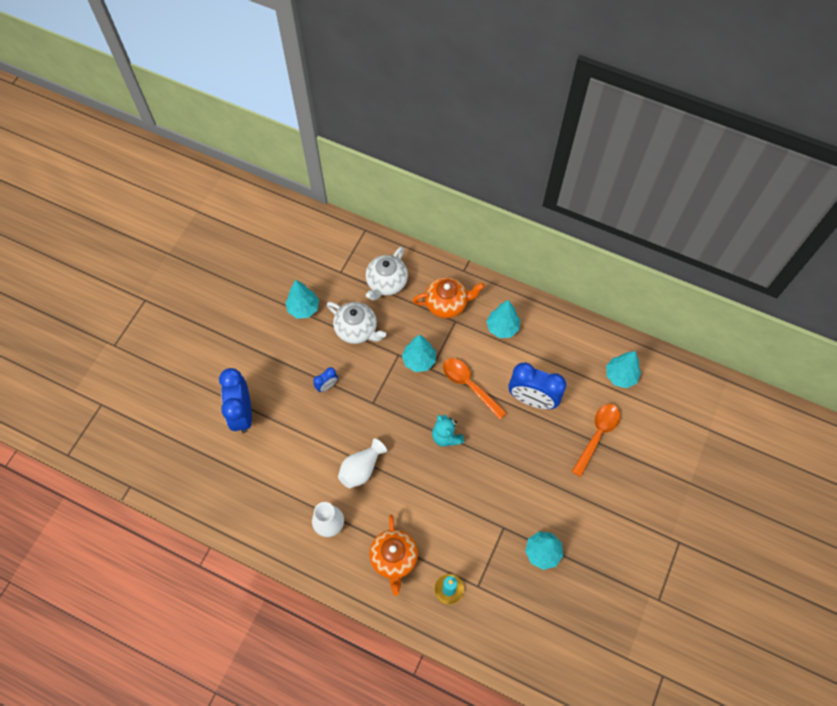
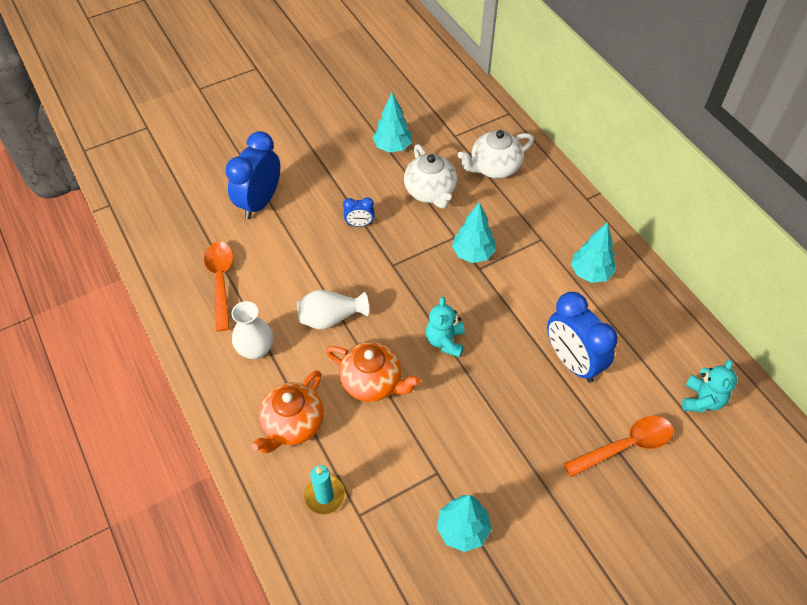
camera: 35 degrees right, 10 degrees down
orange teapot [412,277,485,318] -> orange teapot moved to [326,342,421,402]
orange spoon [443,358,507,419] -> orange spoon moved to [204,242,234,331]
turquoise tree [606,351,641,388] -> turquoise teddy bear [682,359,737,412]

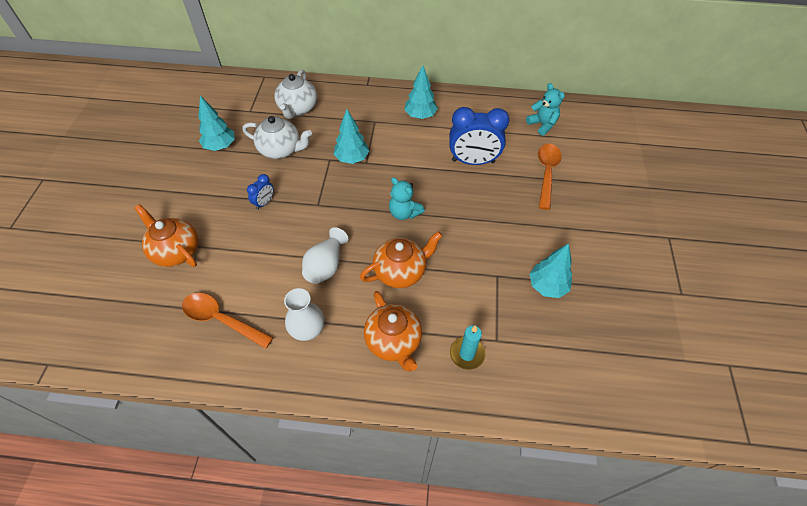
camera: 55 degrees left, 0 degrees up
blue clock [225,131,280,219] -> orange teapot [134,204,198,267]

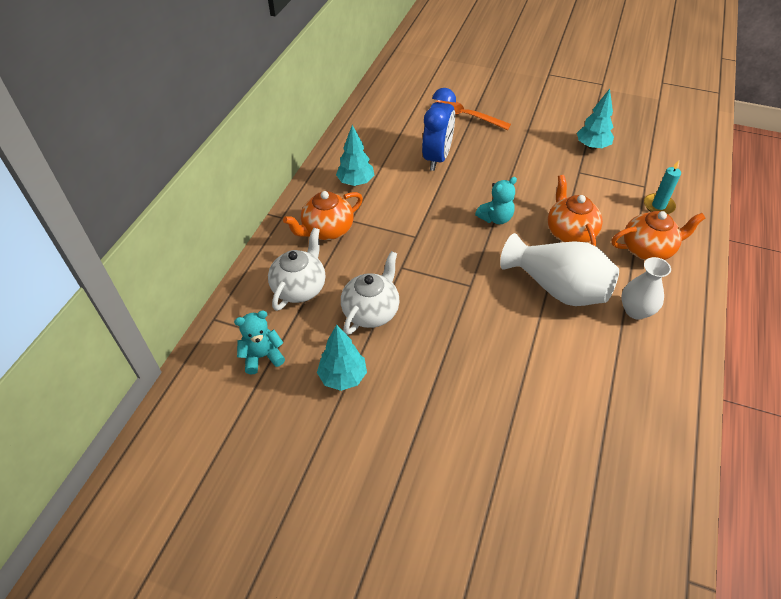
camera: 75 degrees left, 5 degrees down
orange teapot [134,204,198,267] -> orange teapot moved to [283,191,363,240]
orange spoon [182,293,273,349] -> none
blue clock [247,174,274,210] -> none
white teapot [274,69,317,119] -> white teapot turned 90 degrees counterclockwise [268,228,325,311]
white vase [302,227,348,284] -> white vase [500,233,619,306], size x1.64
turquoise tree [334,109,369,164] -> none
turquoise teddy bear [526,83,565,136] -> turquoise teddy bear moved to [234,310,285,375]

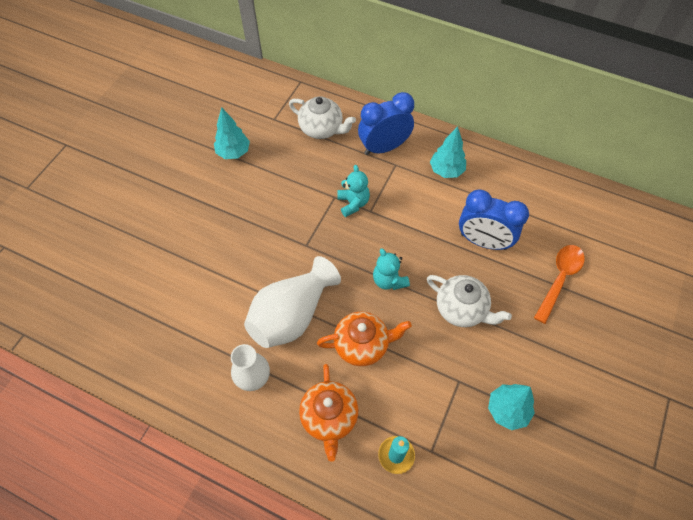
camera: 95 degrees right, 10 degrees up
turquoise teddy bear [234,310,285,375] -> turquoise teddy bear moved to [337,165,370,217]
orange teapot [283,191,363,240] -> blue clock [358,92,414,155]
white teapot [341,251,399,335] -> white teapot moved to [427,275,512,327]

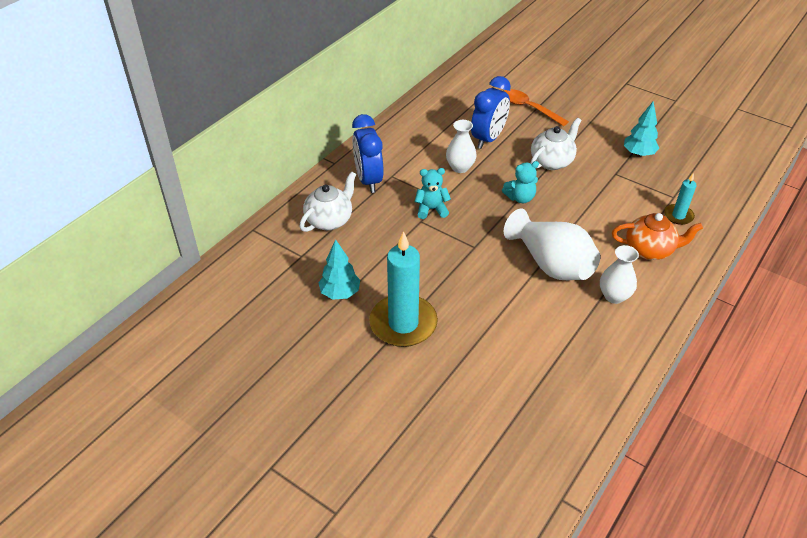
camera: 80 degrees left, 15 degrees down
orange teapot [317,312,412,366] -> none
turquoise tree [430,126,466,178] -> none
none -> turquoise candle [369,231,438,347]
none -> white vase [446,120,477,173]

